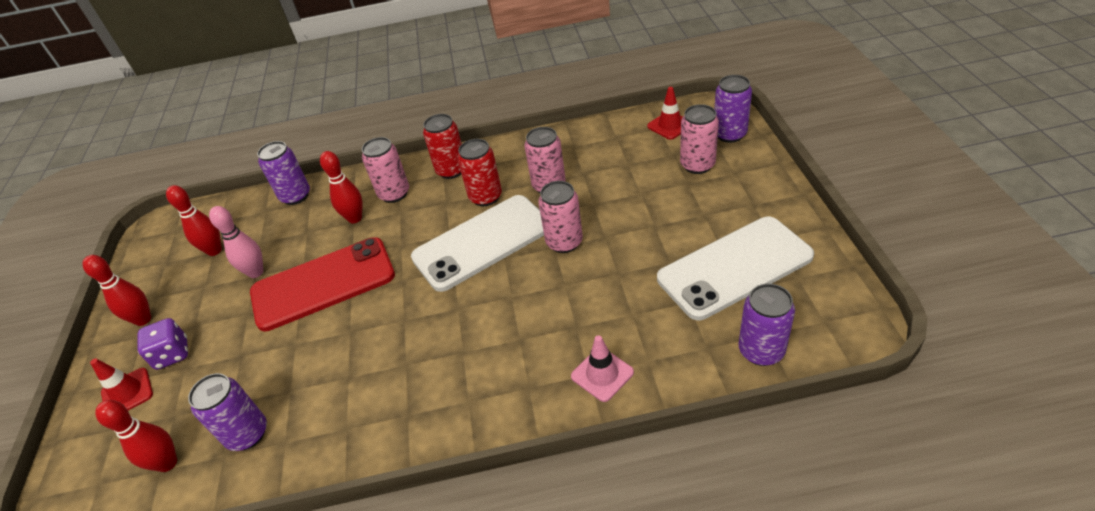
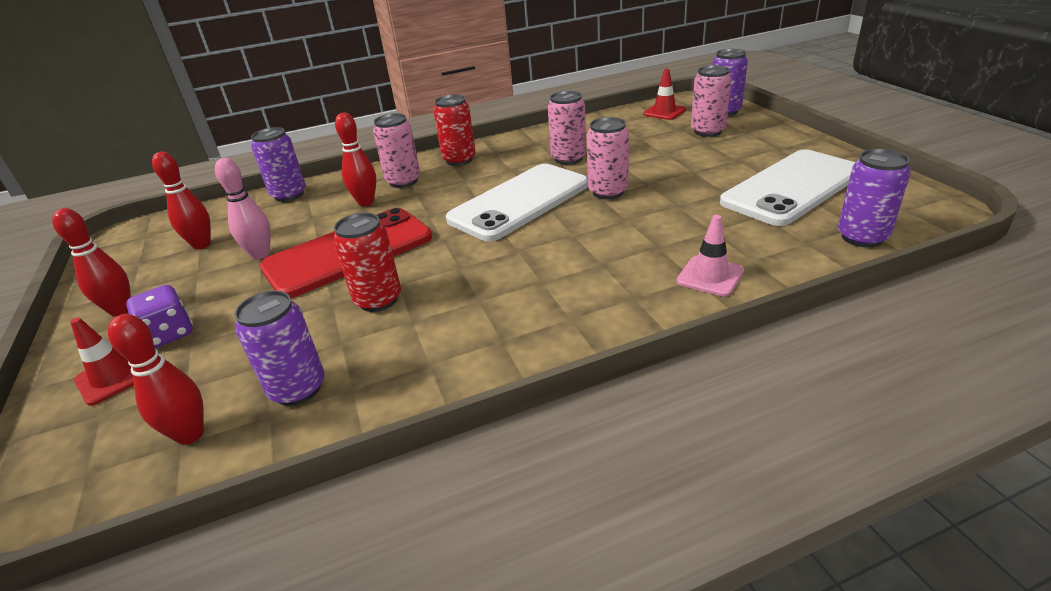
camera: 15 degrees left, 10 degrees down
red can [457,139,502,206] -> red can moved to [333,213,401,312]

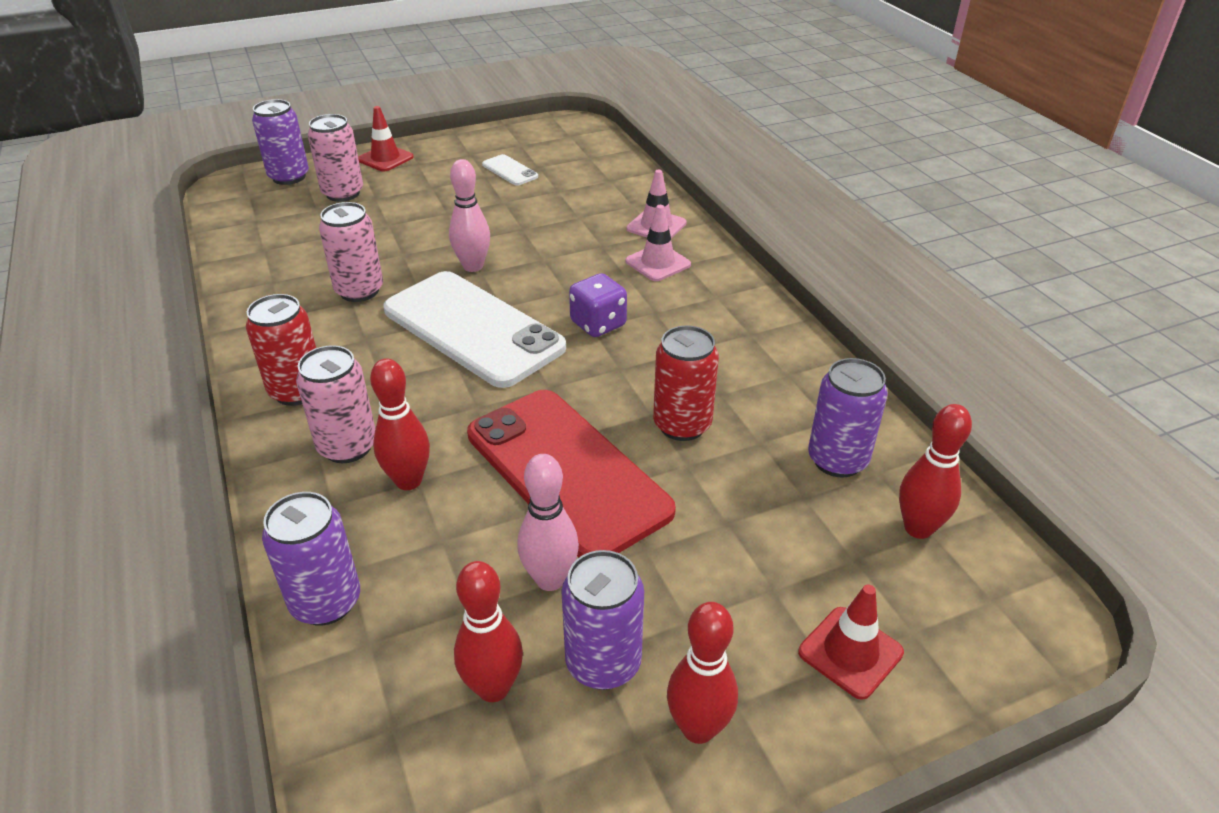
camera: 95 degrees left, 5 degrees up
purple dice [126,285,193,348] -> purple dice moved to [569,273,627,337]
pink can [587,117,629,199] -> pink bowling pin [449,159,490,272]
red traffic cone [643,69,686,120] -> red traffic cone moved to [358,106,413,171]
white phone [720,149,856,226] -> white phone [482,154,538,186], size x0.41
purple can [838,149,911,248] -> purple can moved to [561,550,644,690]
none -> pink traffic cone [625,205,691,281]

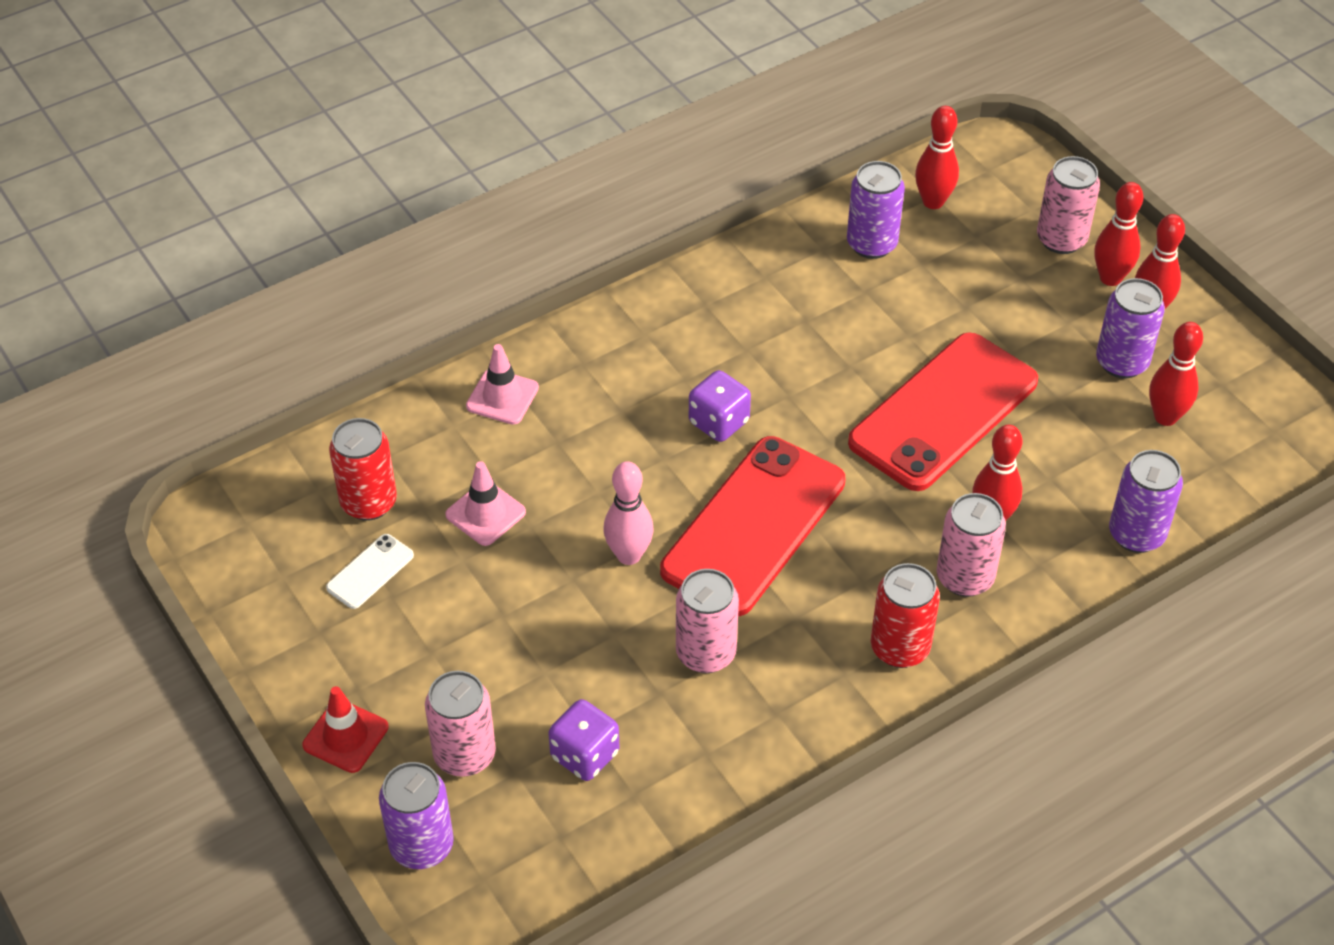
camera: 100 degrees left, 10 degrees up
white phone [383,271,566,388] -> red phone [660,436,846,616]
pink bowling pin [517,454,579,591] -> none
pink traffic cone [625,205,691,281] -> pink traffic cone moved to [445,461,526,546]
red can [653,325,719,441] -> red can moved to [329,418,397,521]
red traffic cone [798,585,904,700] -> pink can [1037,156,1100,254]
none -> purple dice [548,699,619,781]
none -> red bowling pin [1094,182,1144,286]

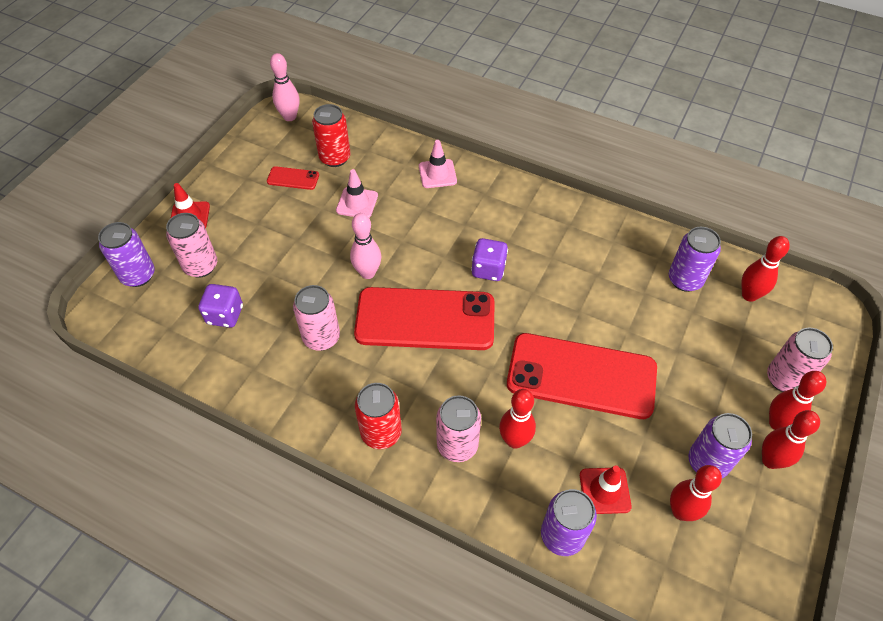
camera: 60 degrees right, 5 degrees up
white phone [326,534,414,609] -> red phone [267,166,319,190]
none -> pink bowling pin [270,53,300,121]
none -> red traffic cone [580,465,632,514]

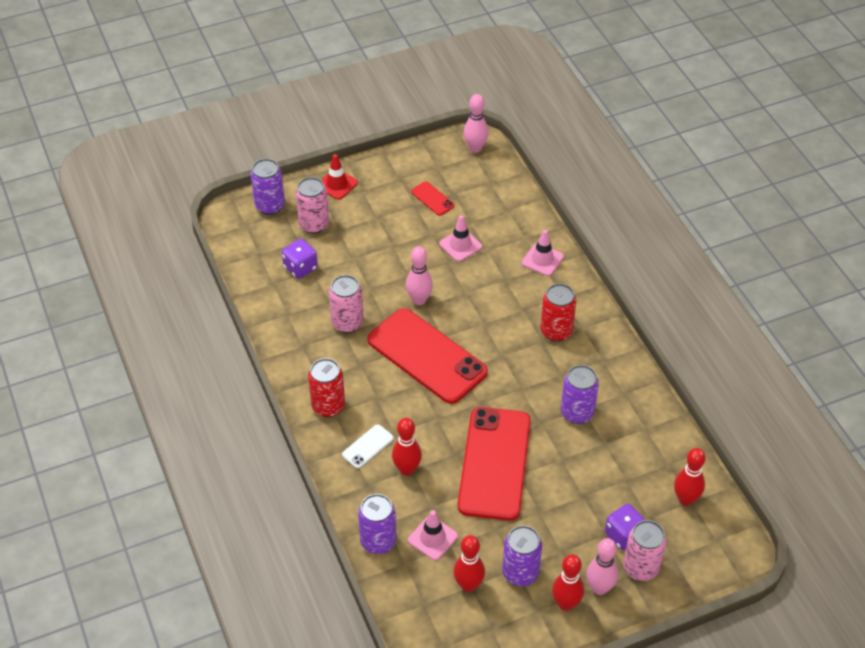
camera: 40 degrees right, 5 degrees down
red can [312,104,351,167] -> red can moved to [541,283,576,342]
pink can [436,395,481,462] -> white phone [342,424,394,468]
purple dice [471,238,508,281] -> purple dice moved to [605,504,645,550]
red phone [507,333,657,419] -> red phone turned 45 degrees clockwise [458,407,531,521]
red traffic cone [580,465,632,514] -> pink traffic cone [408,510,458,560]
purple can [669,227,721,292] -> purple can moved to [561,365,599,424]
red bowling pin [769,371,826,430] -> pink bowling pin [586,538,618,595]

